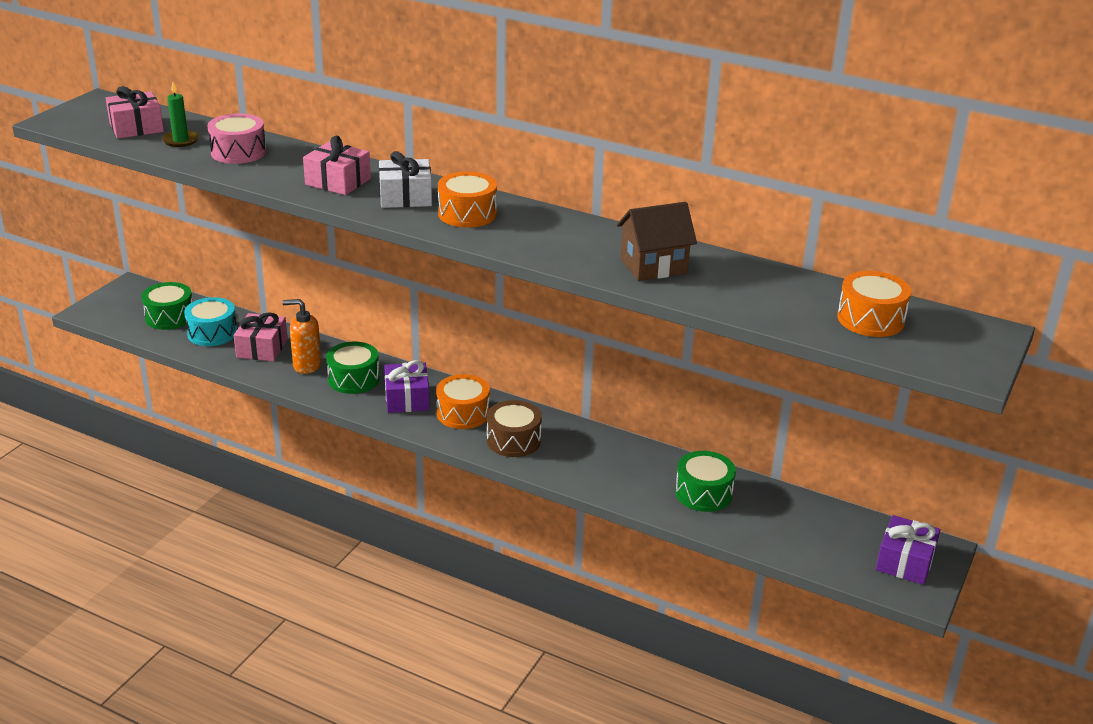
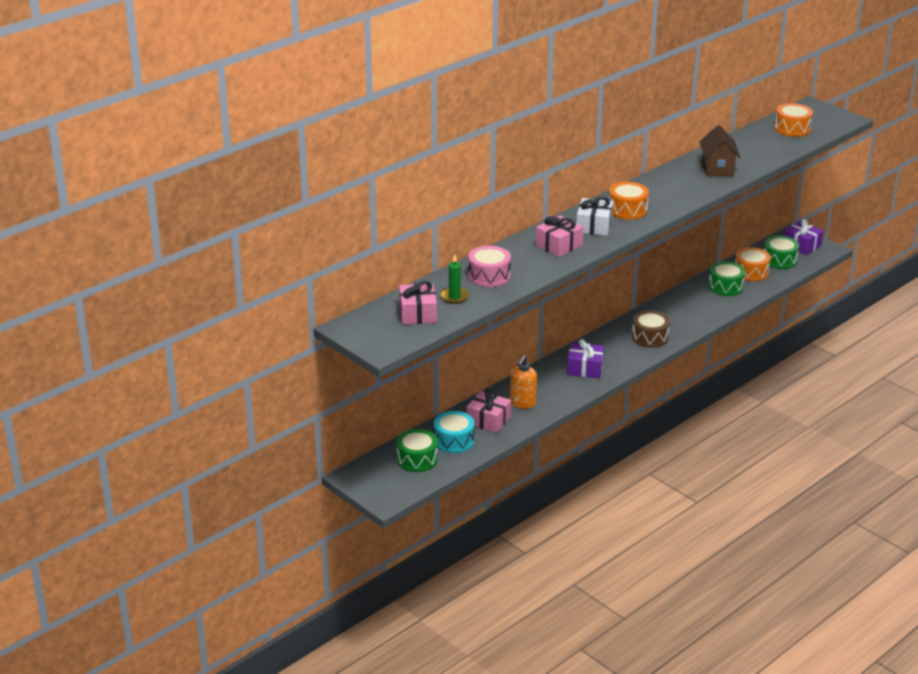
camera: 70 degrees left, 0 degrees up
green drum [326,342,380,394] -> green drum moved to [764,236,799,269]
orange drum [436,374,490,429] -> orange drum moved to [735,247,771,281]

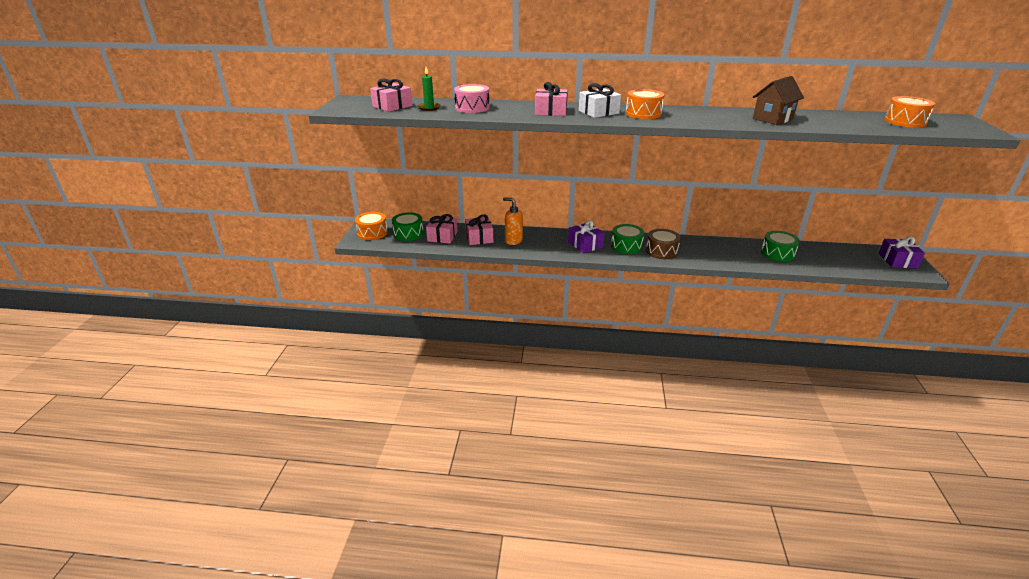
camera: 50 degrees right, 0 degrees up
turquoise drum [434,411,474,453] -> pink gift [426,214,458,244]
orange soap dispenser [510,355,537,409] -> orange soap dispenser turned 45 degrees clockwise [503,197,523,245]
orange drum [735,247,771,281] -> orange drum moved to [355,212,388,240]
green drum [764,236,799,269] -> green drum moved to [611,224,644,254]

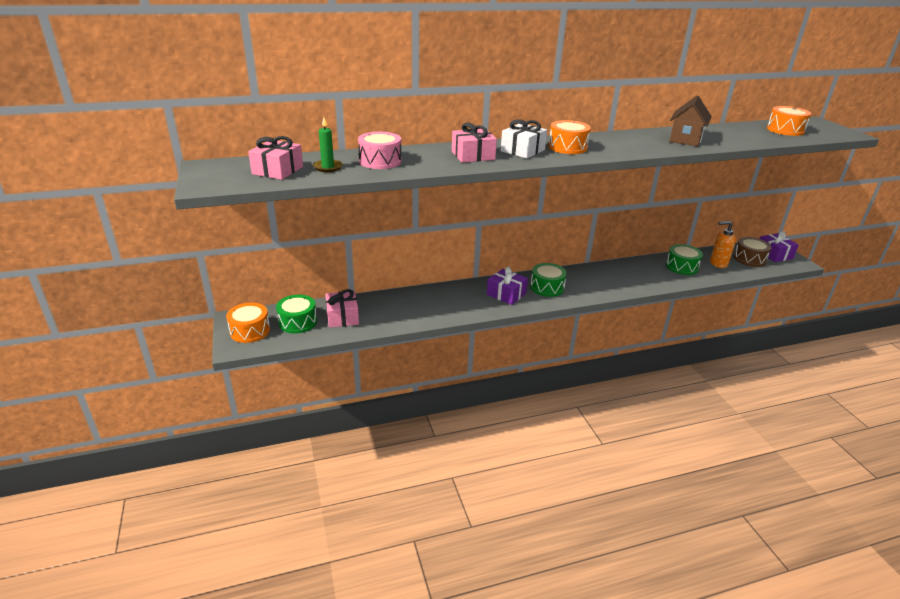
camera: 25 degrees left, 0 degrees up
pink gift [465,215,493,245] -> none
orange soap dispenser [503,197,523,245] -> orange soap dispenser moved to [710,221,736,268]
brown drum [646,229,681,259] -> brown drum moved to [734,237,772,267]

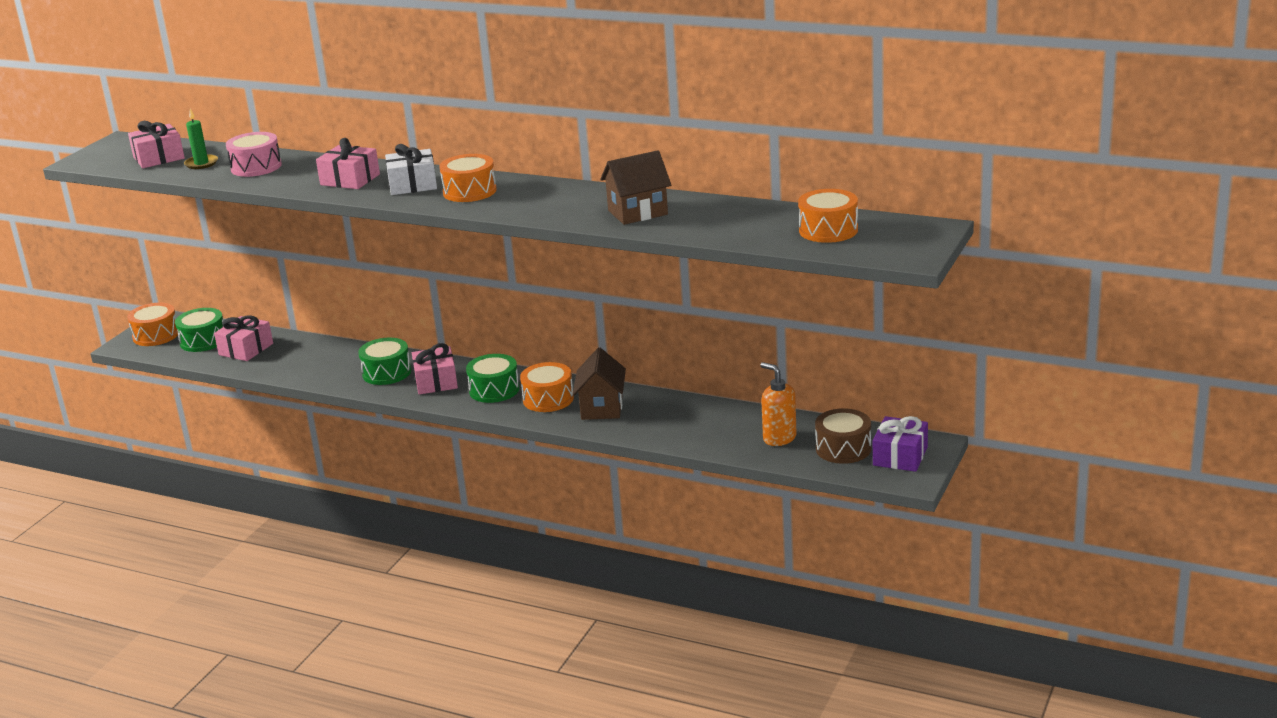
camera: 45 degrees right, 5 degrees down
purple gift [487,267,528,305] -> pink gift [412,343,458,395]
green drum [666,244,703,275] -> green drum moved to [358,338,411,385]
none -> orange drum [520,362,574,412]
none -> brown house [573,348,626,420]

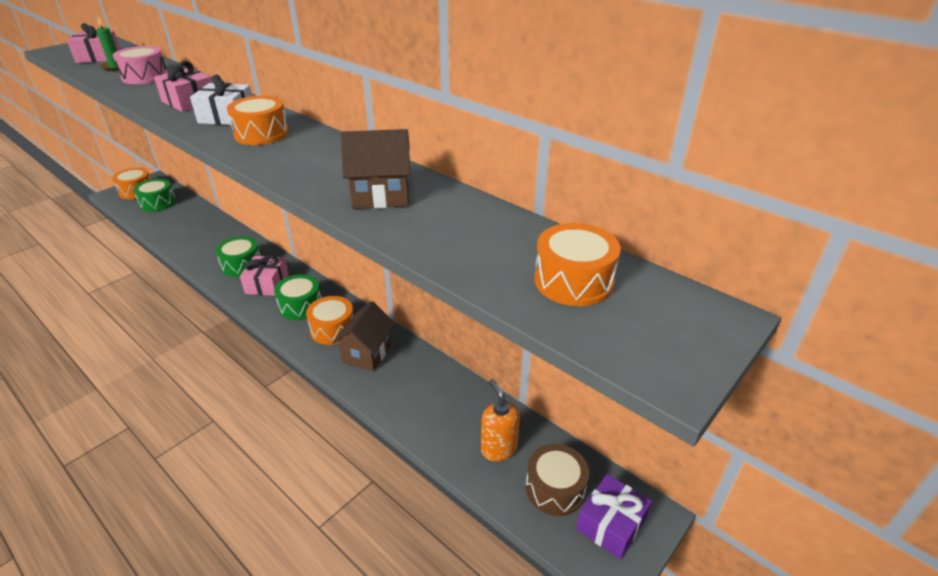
camera: 15 degrees right, 10 degrees up
pink gift [214,315,273,361] -> none

